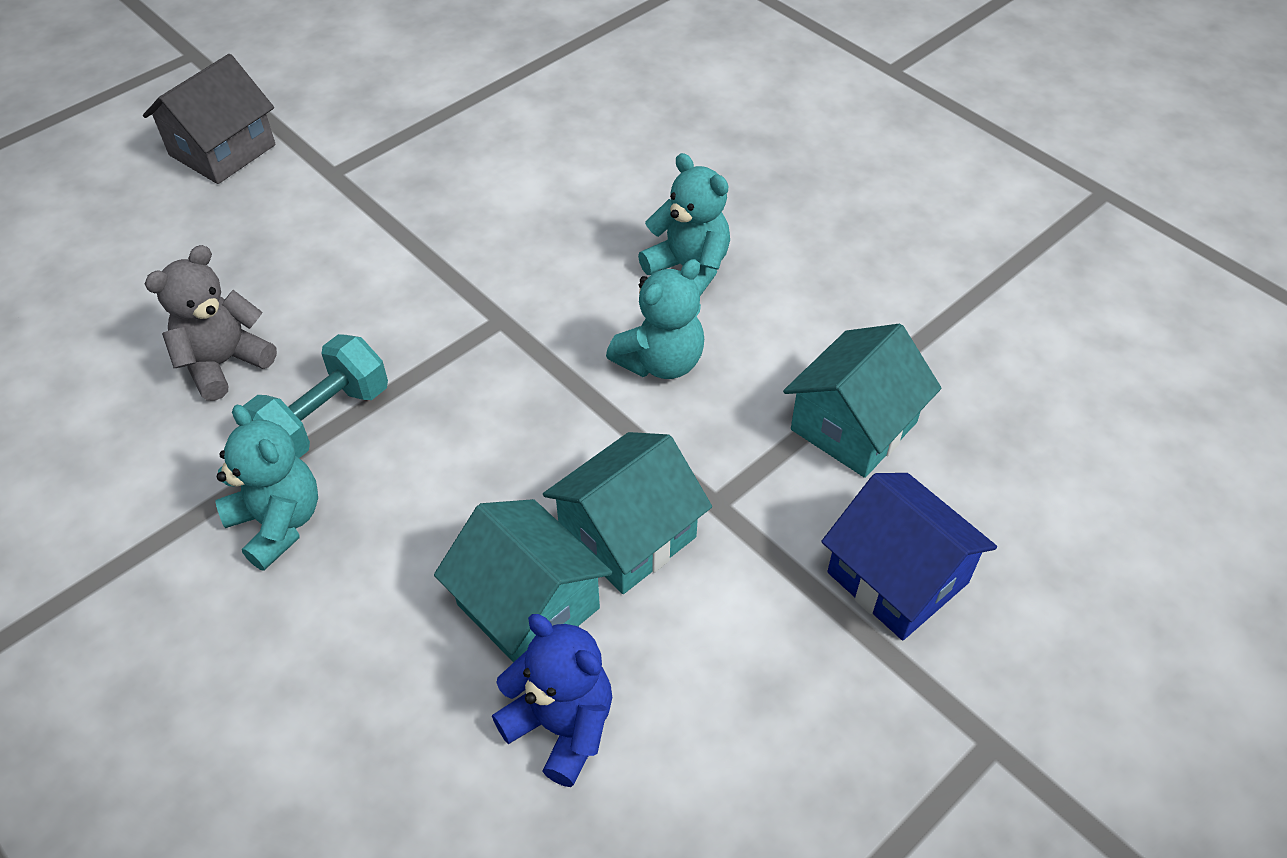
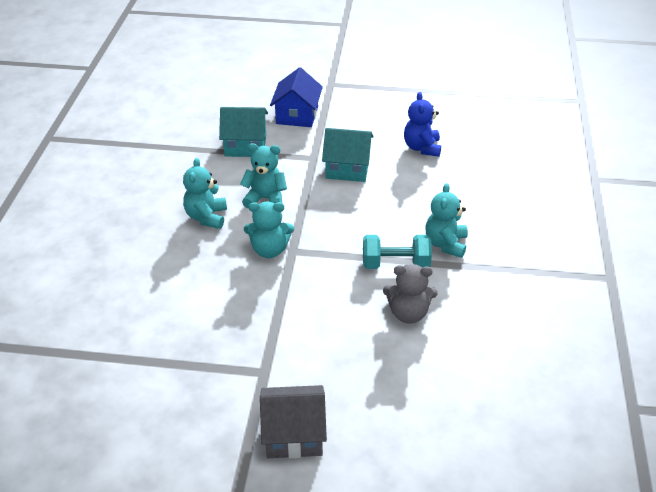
camera: 130 degrees left, 10 degrees down
turquoise house [434,499,612,663] -> none
none -> turquoise teddy bear [244,201,294,258]

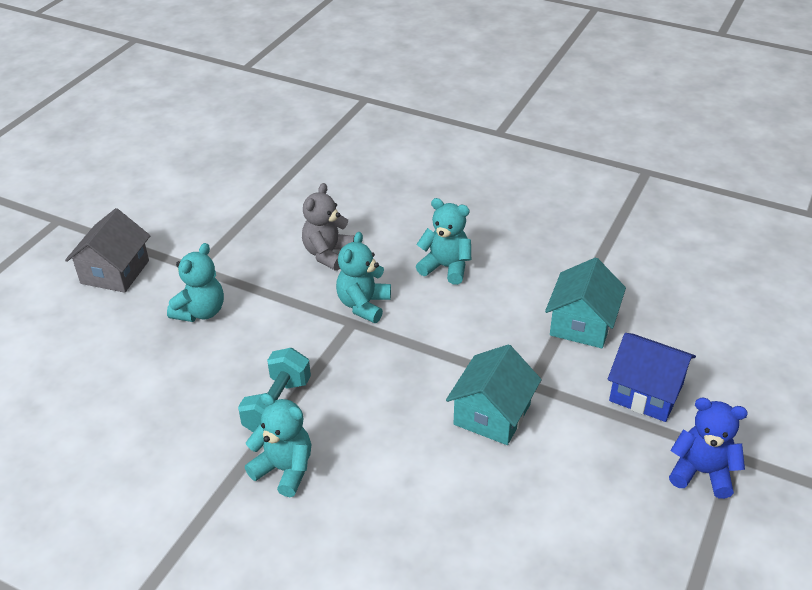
camera: 110 degrees right, 0 degrees up
turquoise teddy bear [240,143,287,209] -> turquoise teddy bear moved to [167,243,224,322]
grey teddy bear [383,264,438,324] -> grey teddy bear moved to [302,183,354,271]
blue teddy bear [404,92,441,157] -> blue teddy bear moved to [669,397,748,499]

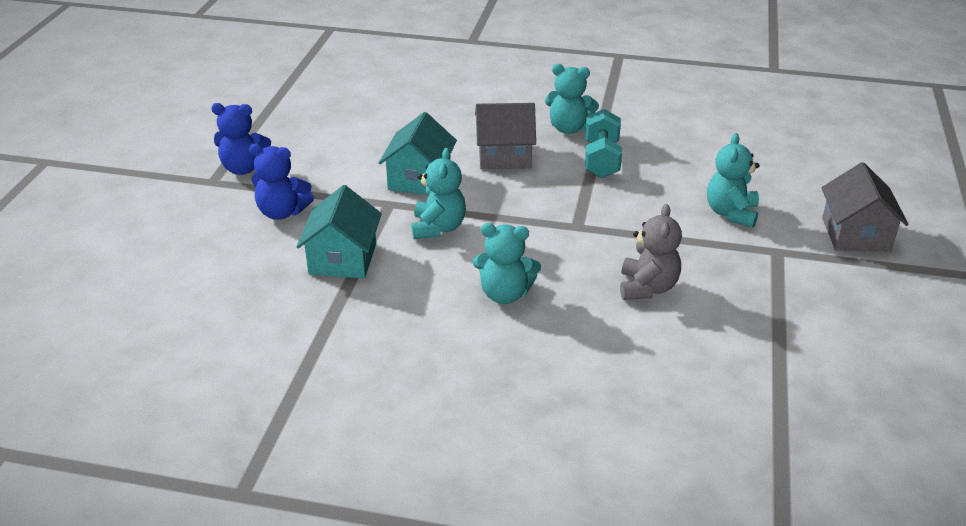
camera: 165 degrees right, 5 degrees down
turquoise teddy bear [336,232,391,323] -> turquoise teddy bear moved to [411,148,466,239]
blue house [608,333,696,422] -> blue teddy bear [249,144,314,220]
none -> grey house [475,103,536,169]

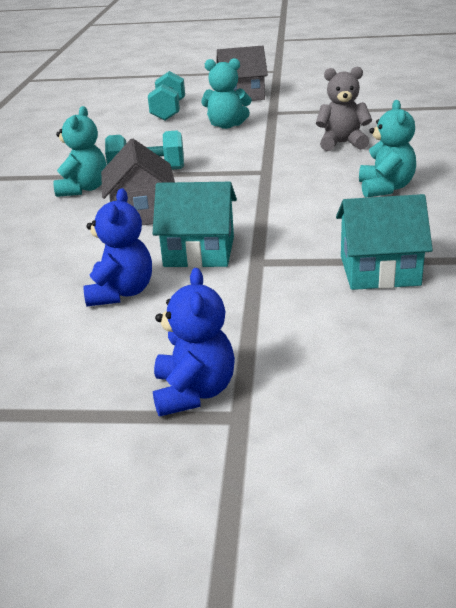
camera: 95 degrees left, 5 degrees down
blue teddy bear [249,144,314,220] -> blue teddy bear moved to [83,188,152,306]
turquoise teddy bear [411,148,466,239] -> none
none -> turquoise dumbbell [148,71,185,120]

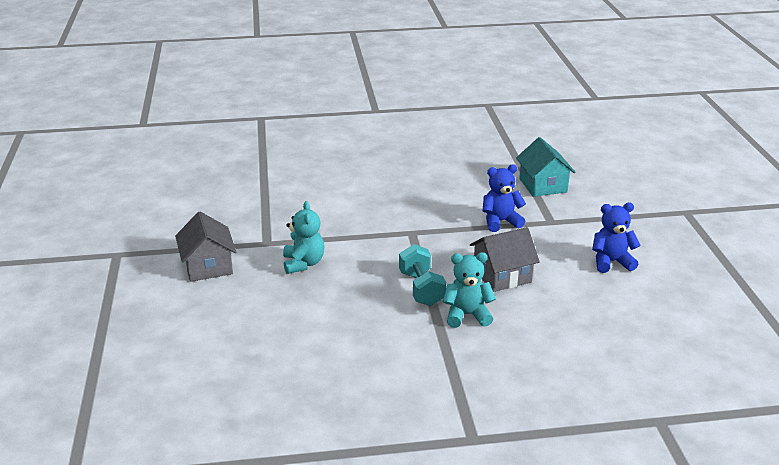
camera: 105 degrees left, 0 degrees up
turquoise dumbbell [148,71,185,120] -> none
turquoise house [153,182,237,268] -> none
blue teddy bear [153,268,235,417] -> blue teddy bear moved to [483,164,526,232]
grey teddy bear [316,67,372,151] -> none
turquoise teddy bear [359,100,416,198] -> none

